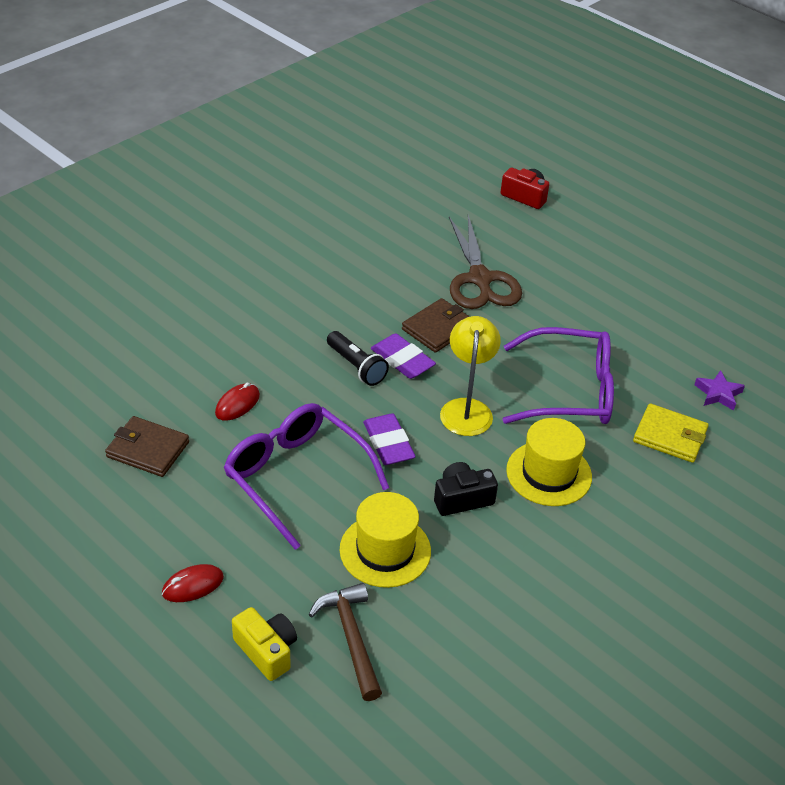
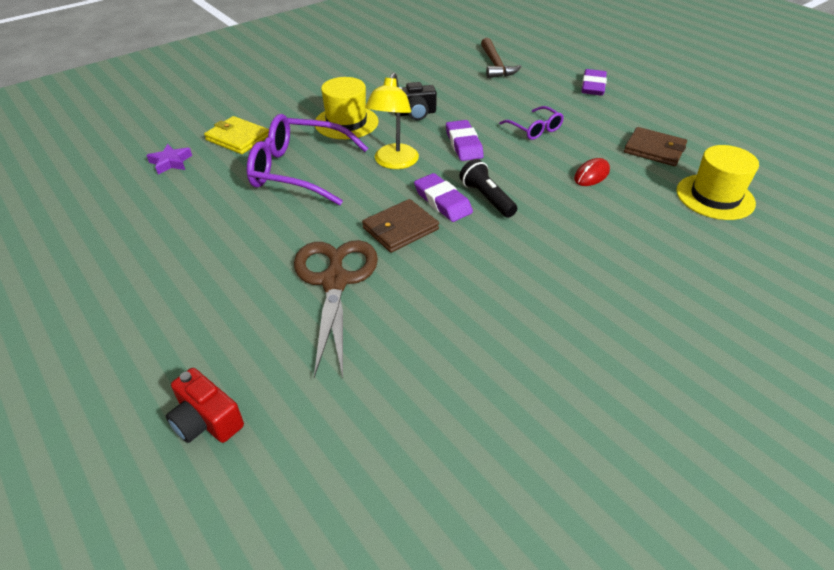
camera: 170 degrees left, 0 degrees up
red mouse [162,564,224,602] -> purple eraser [581,69,607,96]
purple glasses [224,403,389,550] -> purple glasses [499,106,564,140], size x0.52
yellow camera [232,607,297,681] -> none
yellow hat [340,492,431,588] -> yellow hat moved to [676,145,759,220]

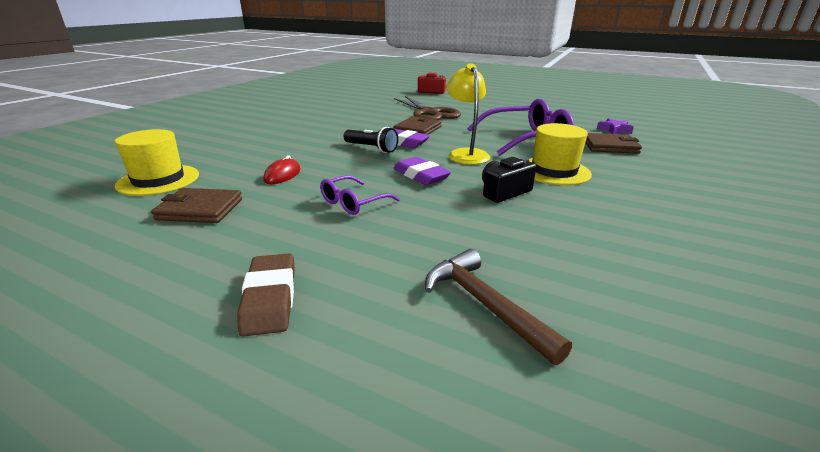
camera: 155 degrees right, 15 degrees down
yellow wallet [204,116,269,154] -> brown wallet [585,133,642,154]
purple glasses [499,106,564,140] -> purple glasses turned 75 degrees counterclockwise [320,175,400,215]
purple eraser [581,69,607,96] -> brown eraser [237,253,295,336]

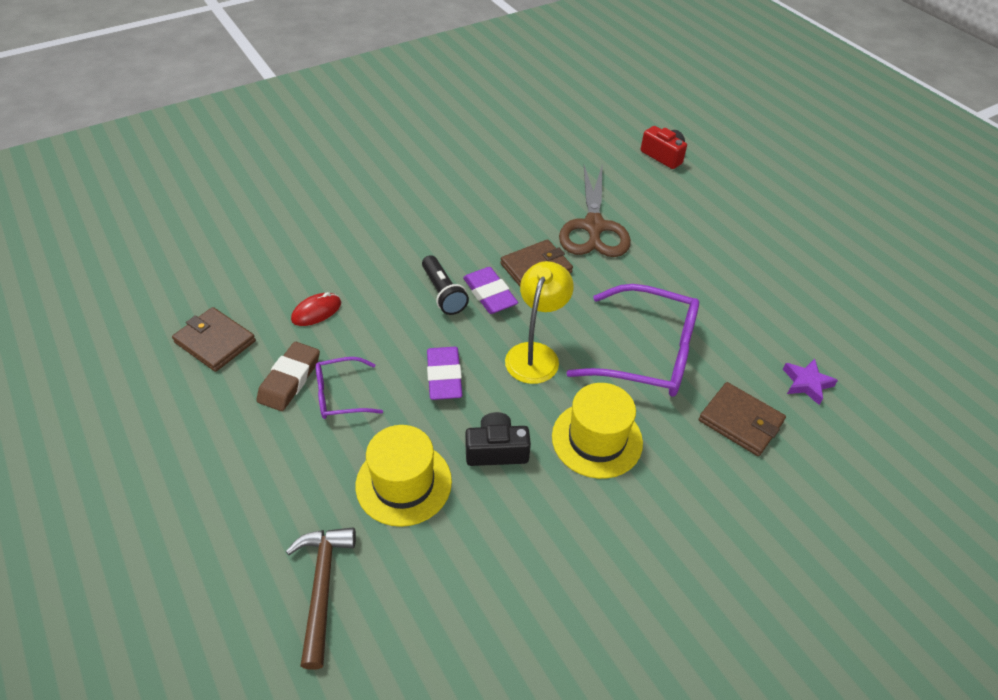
camera: 30 degrees right, 20 degrees up
yellow hat [115,129,199,196] -> yellow hat moved to [356,425,452,527]
brown eraser [237,253,295,336] -> brown eraser moved to [257,342,320,411]

